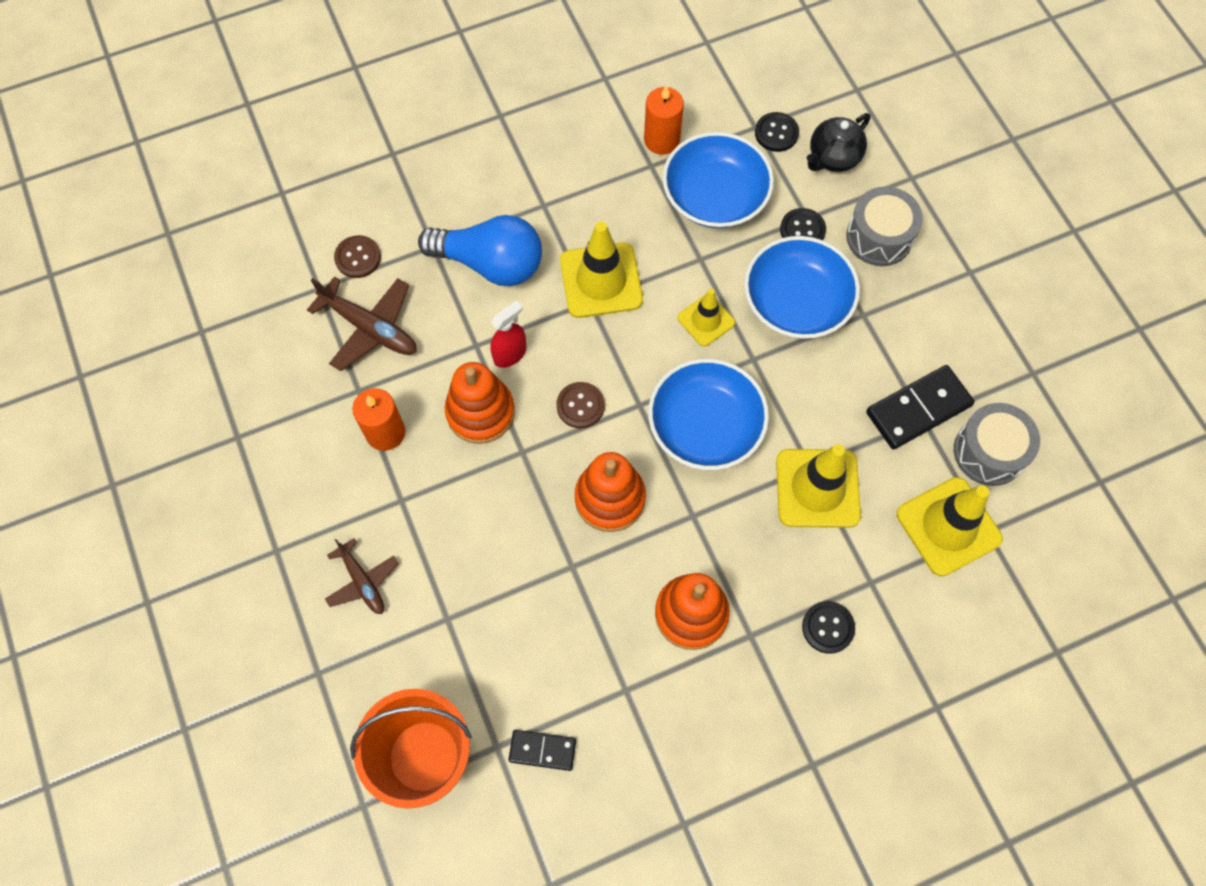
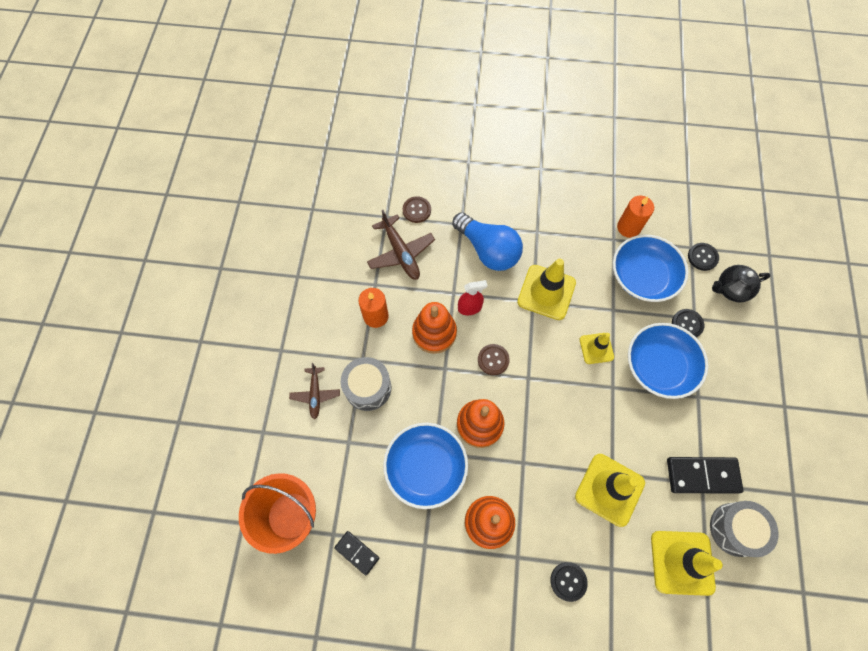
camera: 30 degrees right, 0 degrees up
blue bowl [648,359,769,470] -> blue bowl moved to [383,423,468,509]
grey drum [846,187,923,266] -> grey drum moved to [341,357,391,411]

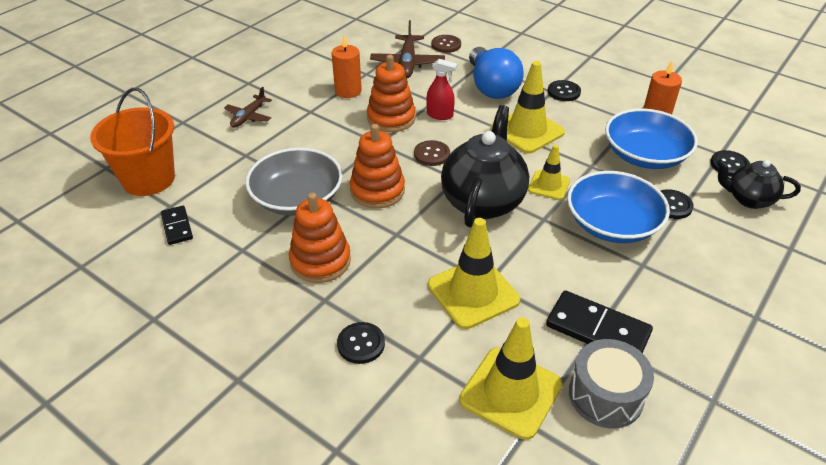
camera: 30 degrees right, 25 degrees down
grey drum [341,357,391,411] -> none
blue bowl [383,423,468,509] -> grey bowl [245,148,343,216]
none -> black teapot [441,105,529,227]
none -> black button [548,80,581,101]

